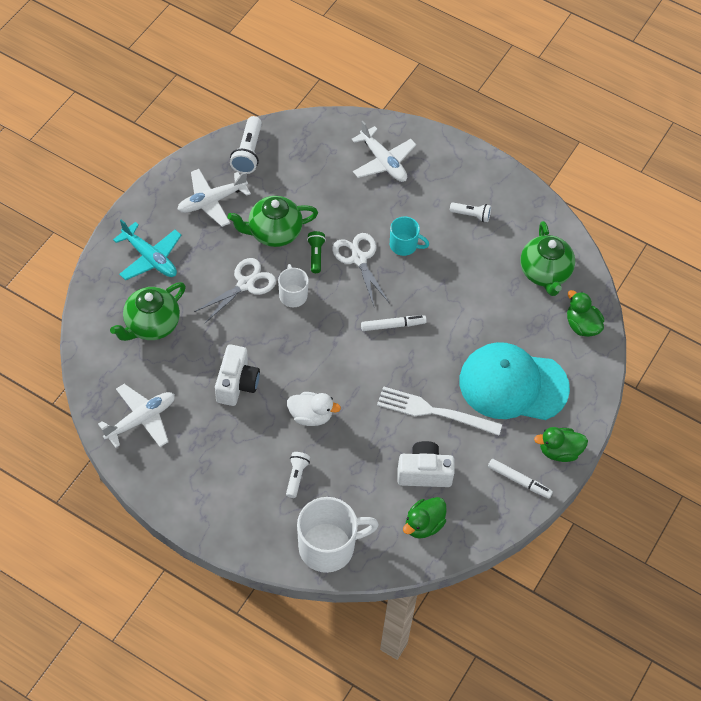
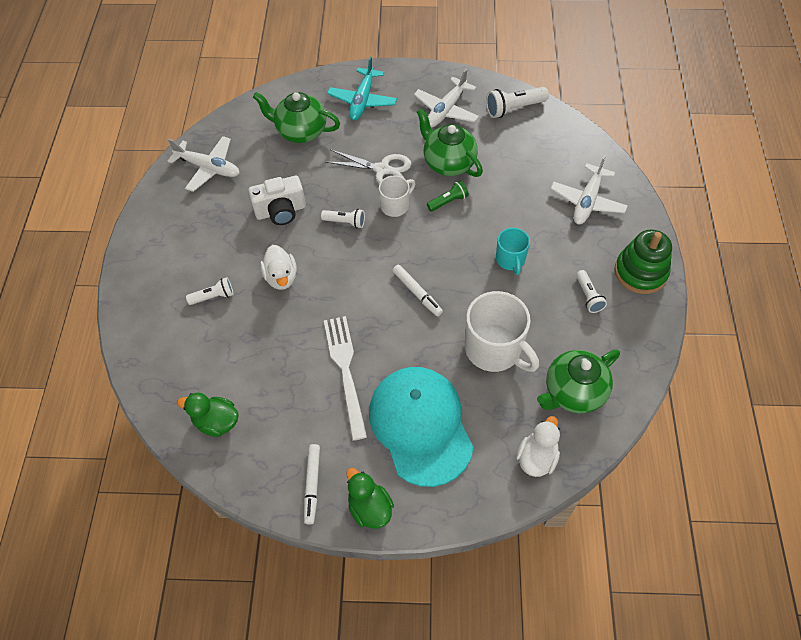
camera: 65 degrees right, 0 degrees up
white plane [177,169,251,227] -> white plane turned 90 degrees counterclockwise [414,69,479,128]
white mug [297,497,379,573] -> white mug moved to [465,291,539,372]
white scissors [332,233,389,306] -> none
white camera [397,441,455,487] -> none
green duck [567,290,604,337] -> white duck [516,416,560,477]
none -> white flashlight [321,209,365,228]
none -> green stacking toy [614,230,672,294]

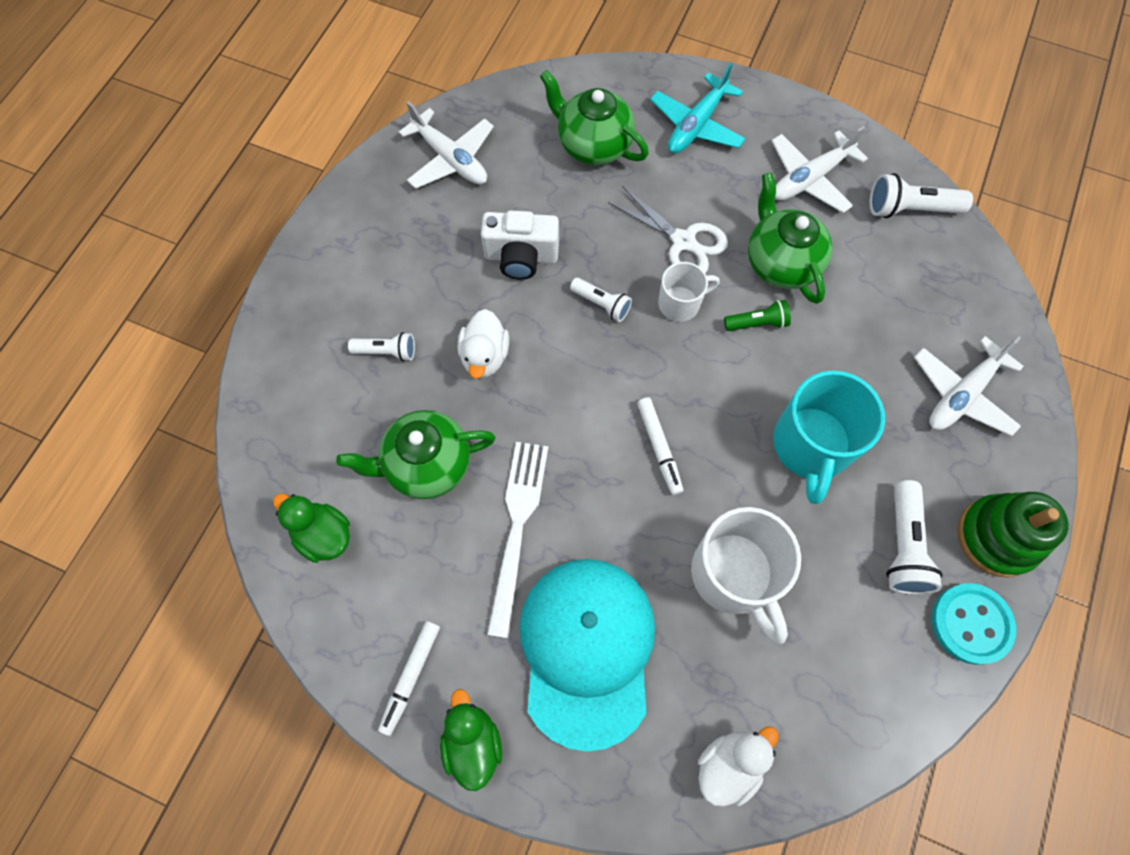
camera: 20 degrees right, 10 degrees up
turquoise mug [496,228,530,275] -> turquoise mug [773,371,885,504], size x1.79
green teapot [537,350,620,413] -> green teapot moved to [336,410,496,499]
white flashlight [576,270,607,313] -> white flashlight [886,480,943,595], size x1.58
none -> turquoise button [932,583,1016,665]

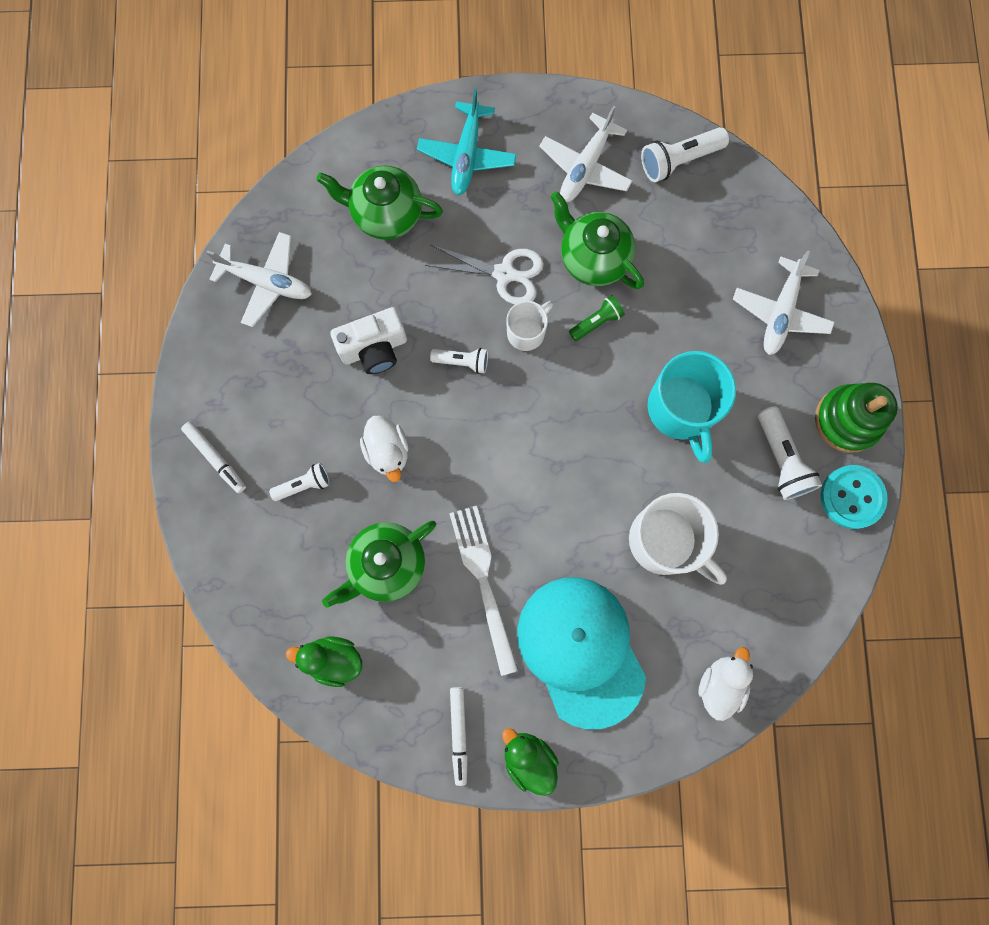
camera: 25 degrees left, 10 degrees up
white marker [637,398,683,495] -> white marker moved to [181,422,246,493]

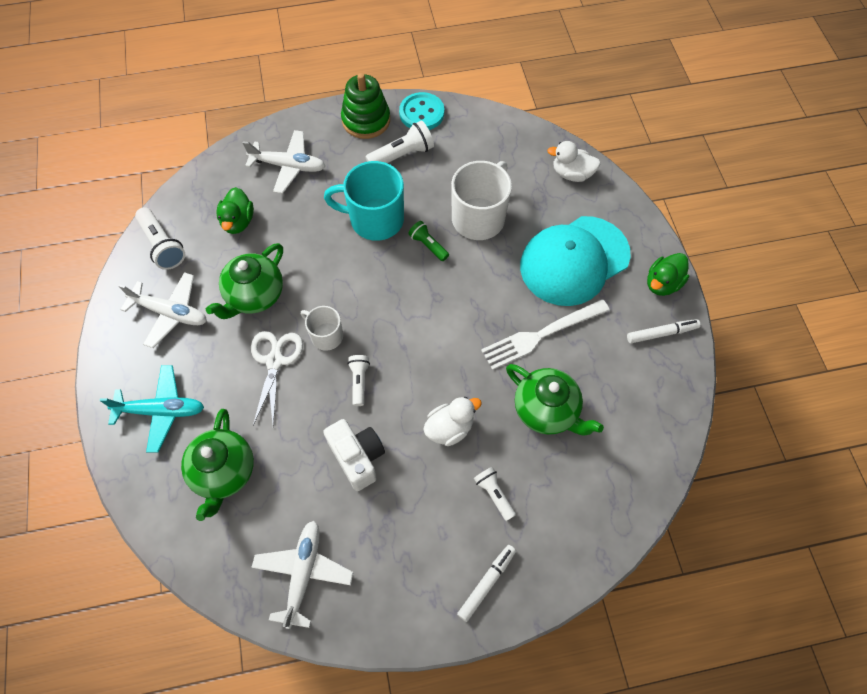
camera: 100 degrees left, 15 degrees down
green duck [286,636,362,687] -> green duck moved to [216,187,254,234]
green flashlight [569,295,625,341] -> green flashlight moved to [408,221,449,261]
turquoise mug [648,351,736,463] -> turquoise mug turned 150 degrees counterclockwise [324,161,404,241]

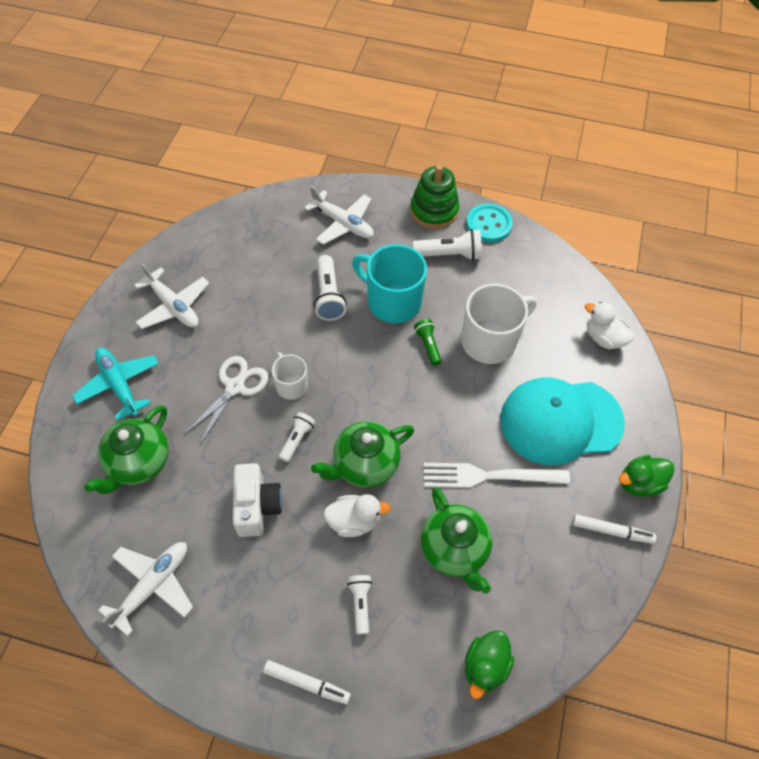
camera: 25 degrees right, 5 degrees down
turquoise plane [100,365,204,453] -> turquoise plane turned 150 degrees counterclockwise [72,347,159,421]
white flashlight [135,207,185,270] -> white flashlight moved to [314,255,347,321]
green teapot [206,243,283,319] -> green teapot moved to [311,421,414,488]
green duck [216,187,254,234] -> green duck moved to [465,630,514,699]
white marker [457,545,516,622] -> white marker turned 45 degrees clockwise [263,660,351,704]

